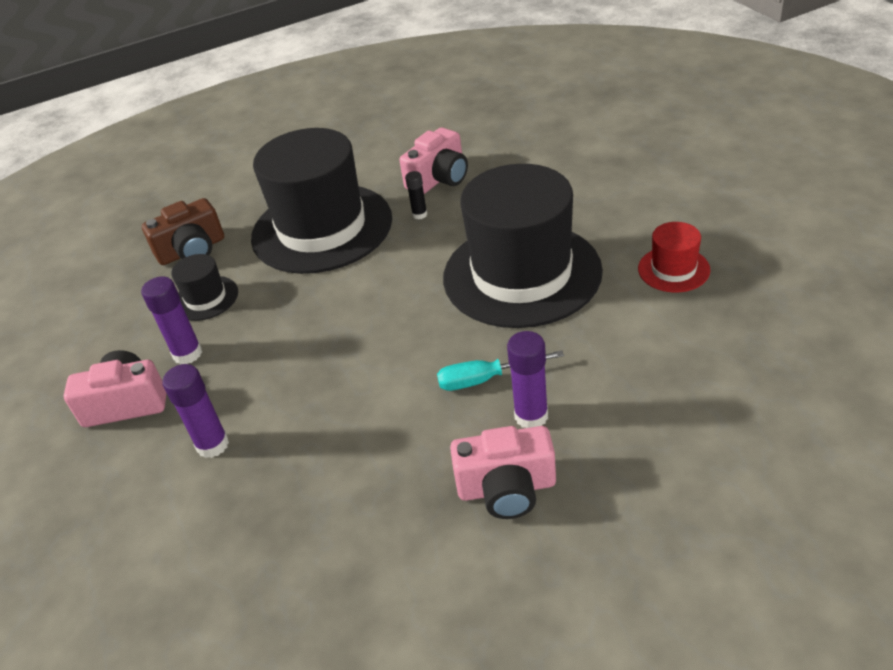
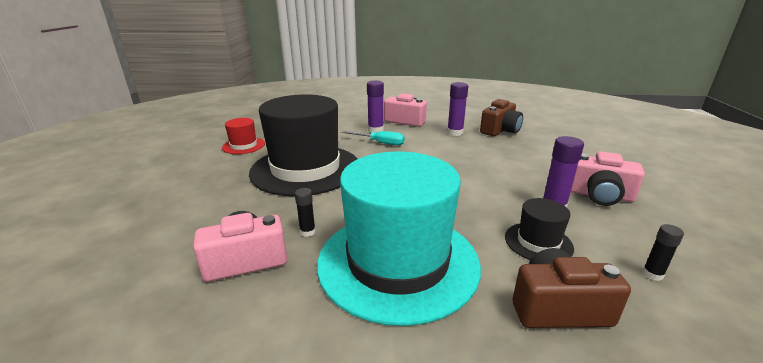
camera: 155 degrees left, 15 degrees down
purple glue stick [162,364,229,458] -> purple glue stick moved to [447,82,468,136]
black hat [251,128,392,274] -> turquoise hat [317,152,481,326]
none -> brown camera [480,99,523,136]
none -> black glue stick [643,224,684,281]

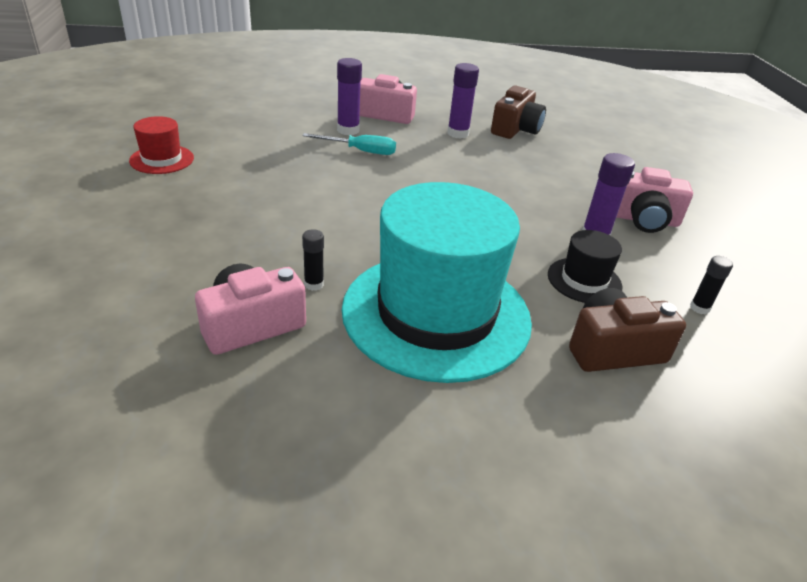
camera: 15 degrees left, 10 degrees up
black hat [249,94,357,196] -> none

